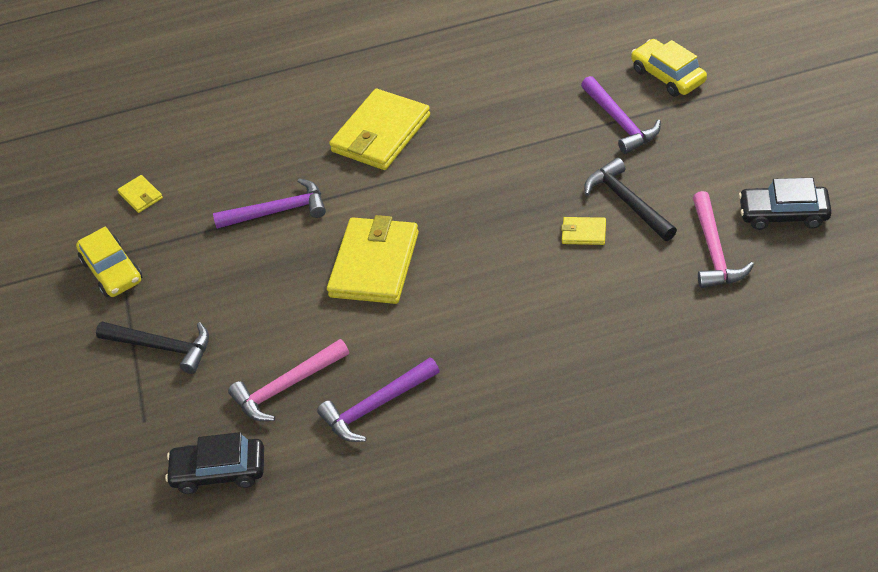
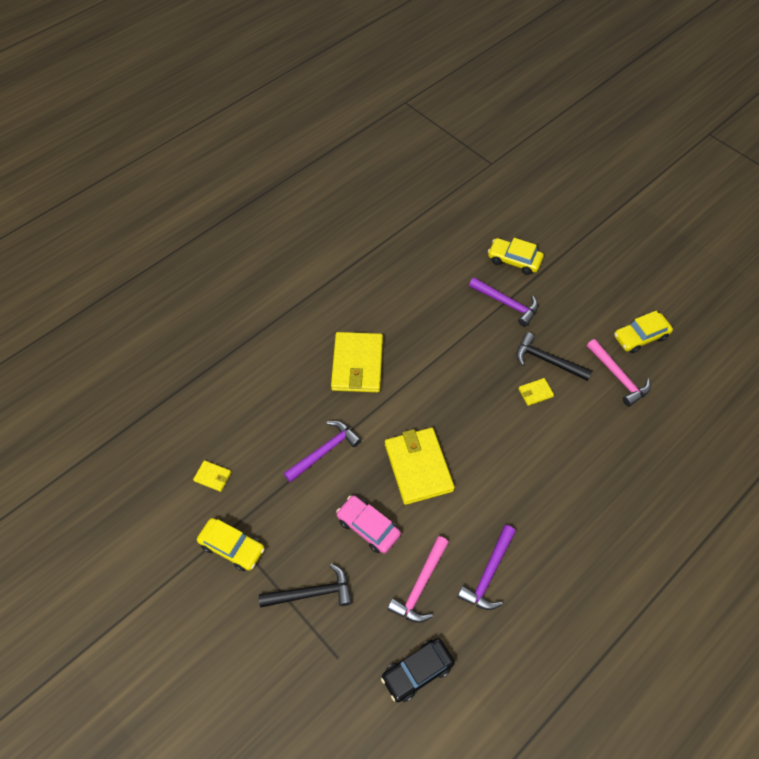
camera: 35 degrees left, 10 degrees up
black car [739,178,832,230] -> yellow car [614,311,673,353]
none -> pink car [336,495,401,554]

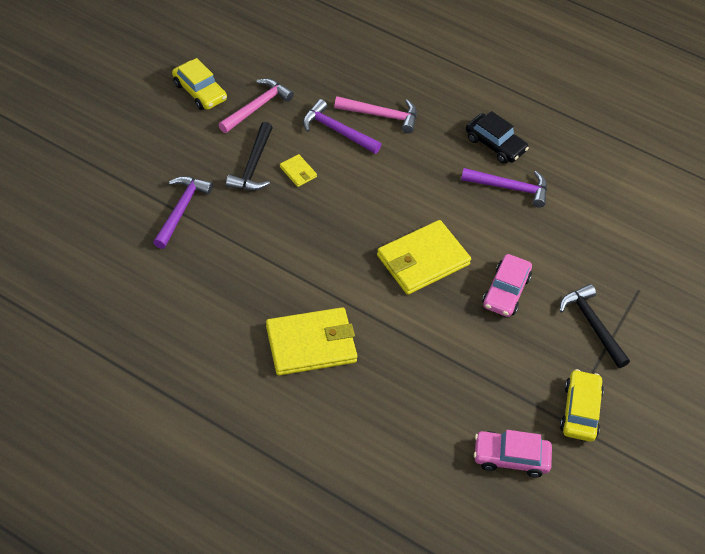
camera: 110 degrees left, 5 degrees down
yellow wallet [193,460,231,492] -> pink car [474,430,552,478]
purple hammer [283,421,361,483] -> purple hammer moved to [303,99,382,154]
black car [381,638,455,702] -> black car moved to [466,111,529,163]
pink hammer [387,536,449,623] -> pink hammer moved to [334,96,417,133]
yellow car [488,238,544,275] -> none

